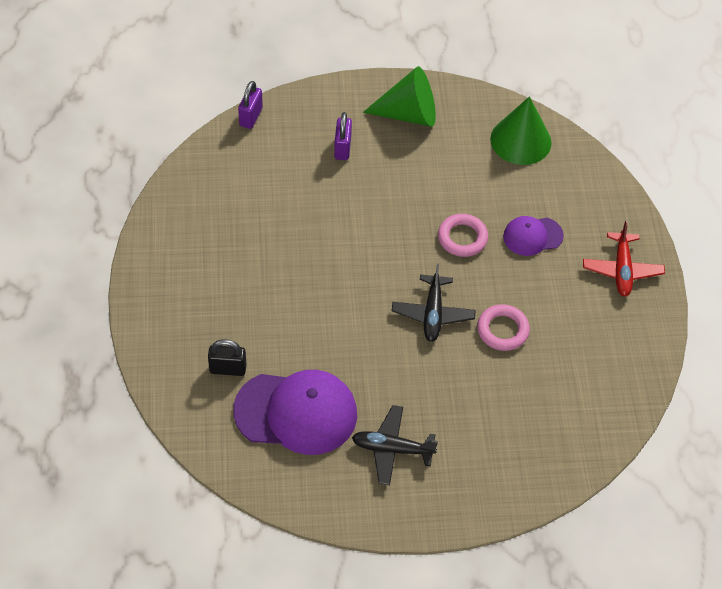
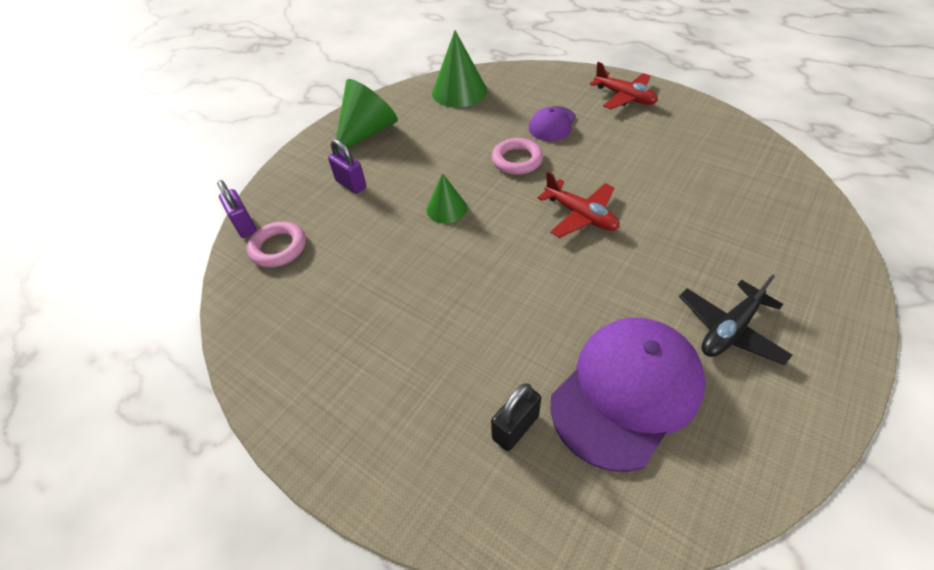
camera: 45 degrees left, 5 degrees down
black plane [392,264,476,342] -> red plane [537,172,620,238]
pink ring [477,304,530,351] -> pink ring moved to [247,222,306,267]
none -> green cone [426,173,467,223]

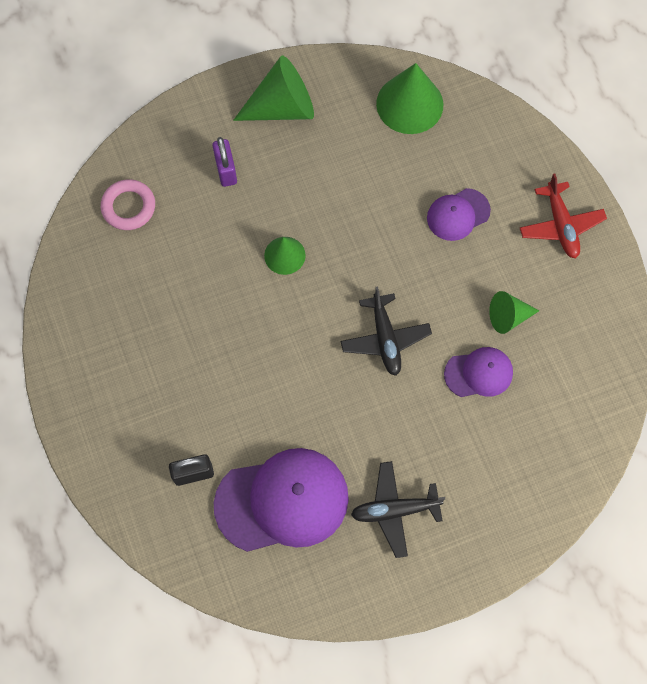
camera: 30 degrees right, 20 degrees up
purple padlock [217,180,257,238] -> none
pink ring [492,138,543,175] -> none
red plane [537,172,620,238] -> black plane [341,286,432,376]
none -> purple cap [444,347,513,397]
none -> green cone [489,291,539,334]

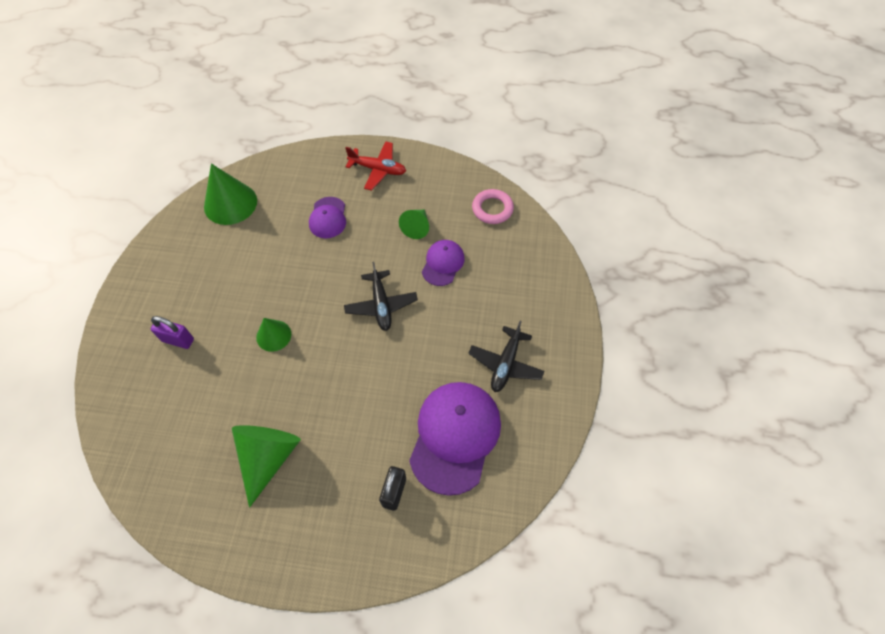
camera: 60 degrees left, 10 degrees down
pink ring [101,179,155,230] -> pink ring moved to [472,189,514,224]
green cone [233,56,314,121] -> green cone moved to [232,425,301,508]
black plane [341,286,432,376] -> black plane turned 60 degrees clockwise [344,262,418,331]

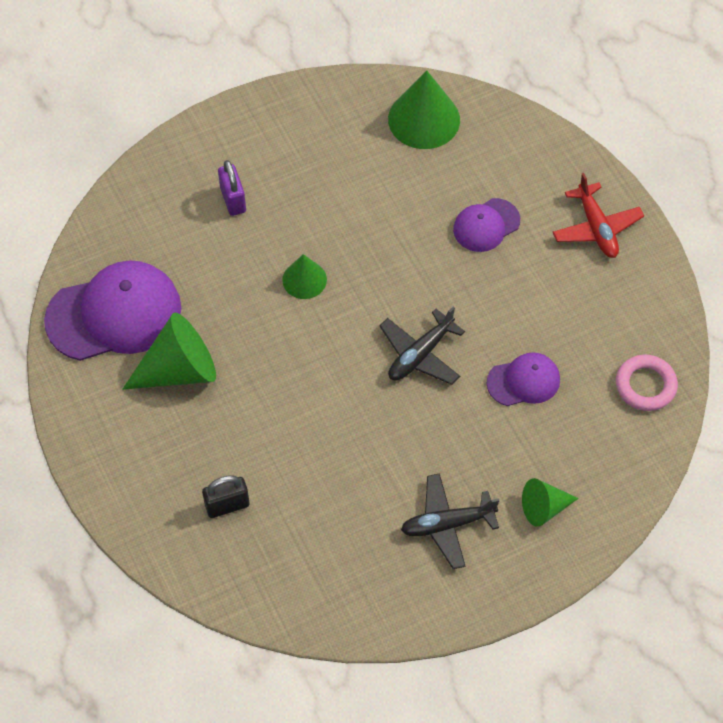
camera: 55 degrees right, 0 degrees up
green cone [399,210,429,239] -> green cone moved to [522,478,579,527]
purple cap [409,382,501,496] -> purple cap moved to [44,260,181,361]

